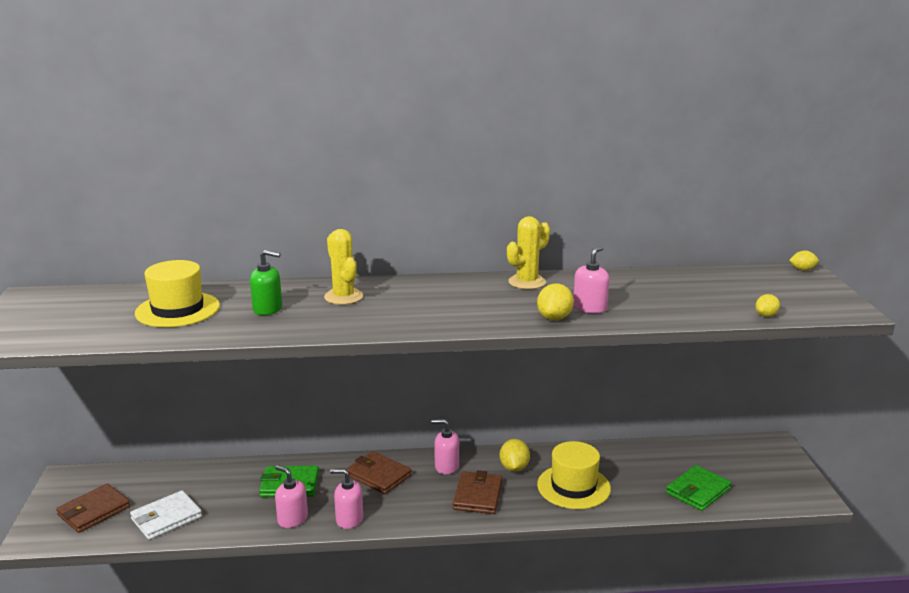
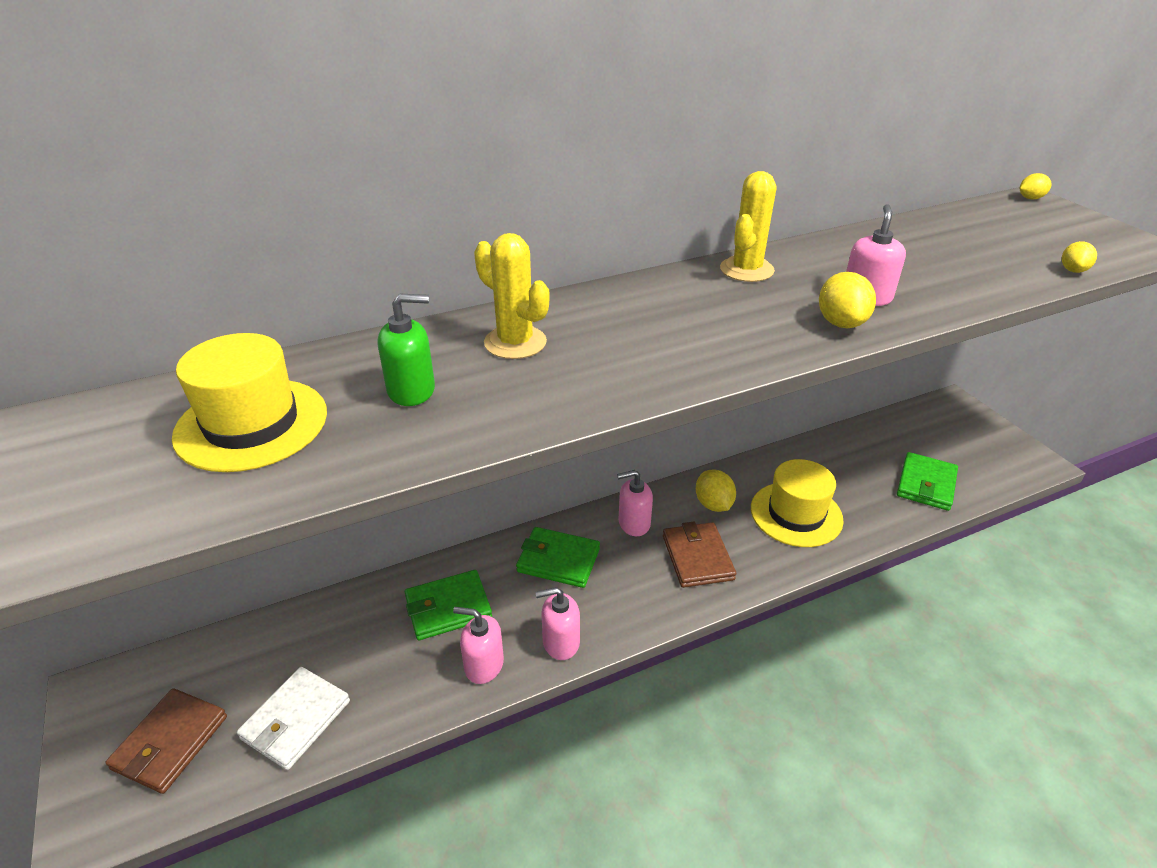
camera: 20 degrees left, 15 degrees up
brown wallet [346,451,412,494] -> green wallet [516,527,600,588]

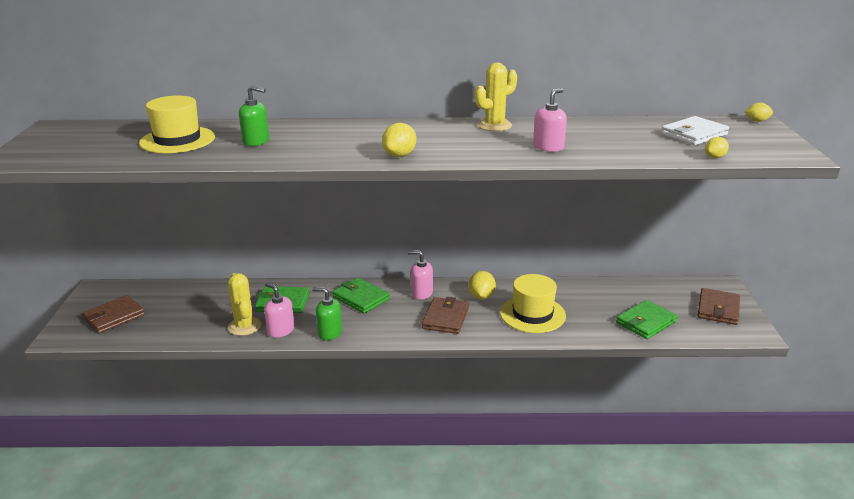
camera: 25 degrees right, 10 degrees down
white wallet [237,667,350,770] -> white wallet moved to [661,116,729,145]
yellow cactus [474,233,549,359] -> yellow cactus moved to [228,273,261,336]
pink soap dispenser [535,587,580,660] -> green soap dispenser [312,287,342,340]
yellow lemon [819,272,876,328] -> yellow lemon moved to [382,123,417,157]
none -> brown wallet [698,288,740,325]

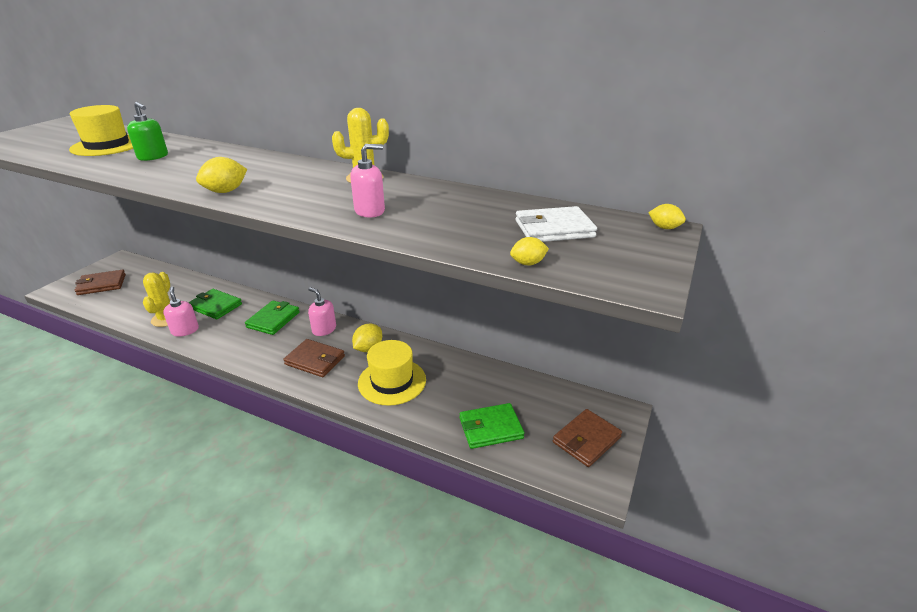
camera: 25 degrees right, 5 degrees up
green soap dispenser [312,287,342,340] -> none
green wallet [332,278,390,314] -> green wallet turned 45 degrees clockwise [245,301,300,335]
brown wallet [422,297,469,334] -> brown wallet turned 75 degrees clockwise [284,339,345,377]

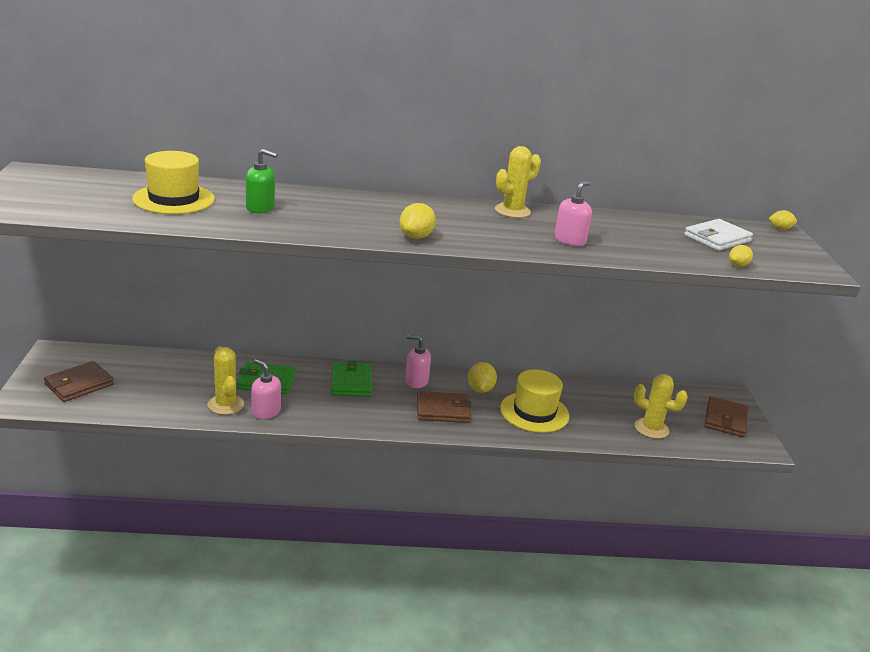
camera: 30 degrees left, 5 degrees down
green wallet [459,403,525,449] -> yellow cactus [634,374,688,439]

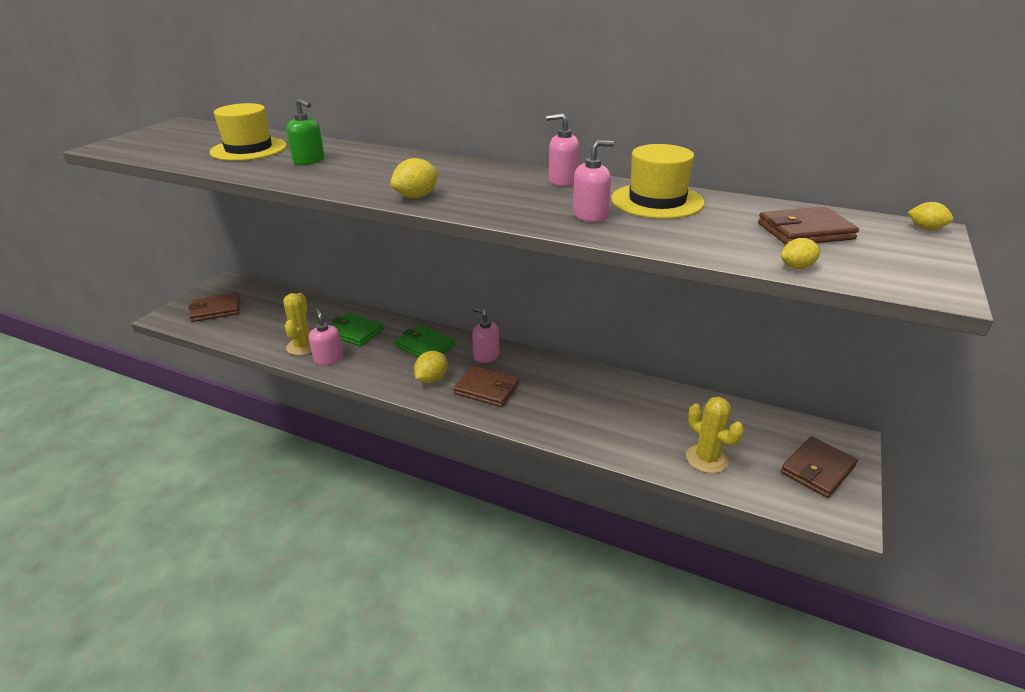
camera: 30 degrees right, 5 degrees up
green wallet [331,361,372,397] -> green wallet turned 75 degrees counterclockwise [394,324,455,357]
yellow lemon [468,362,497,393] -> yellow lemon moved to [414,351,448,383]
yellow cactus [495,146,541,218] -> pink soap dispenser [546,113,580,186]
yellow hat [500,369,569,433] -> yellow hat moved to [611,144,705,219]
white wallet [684,219,753,251] -> brown wallet [758,207,859,245]

